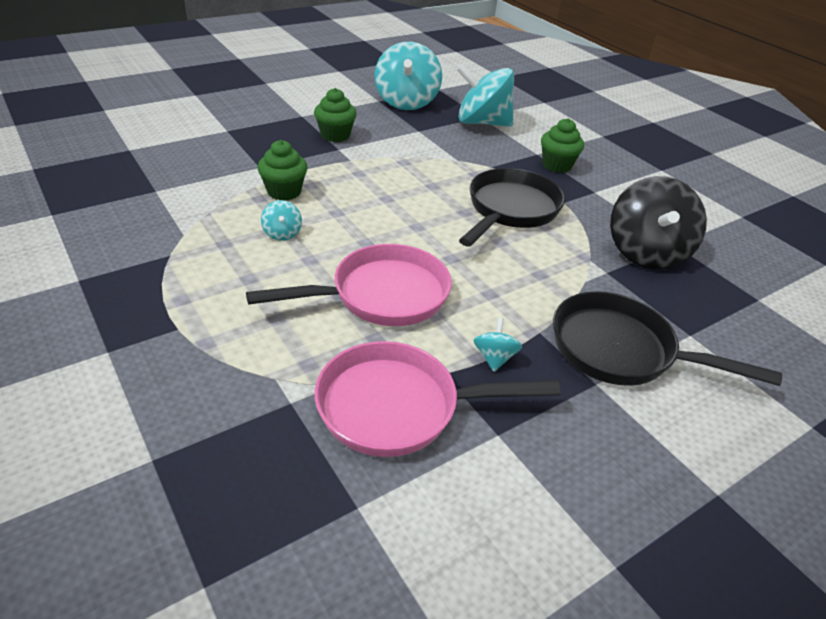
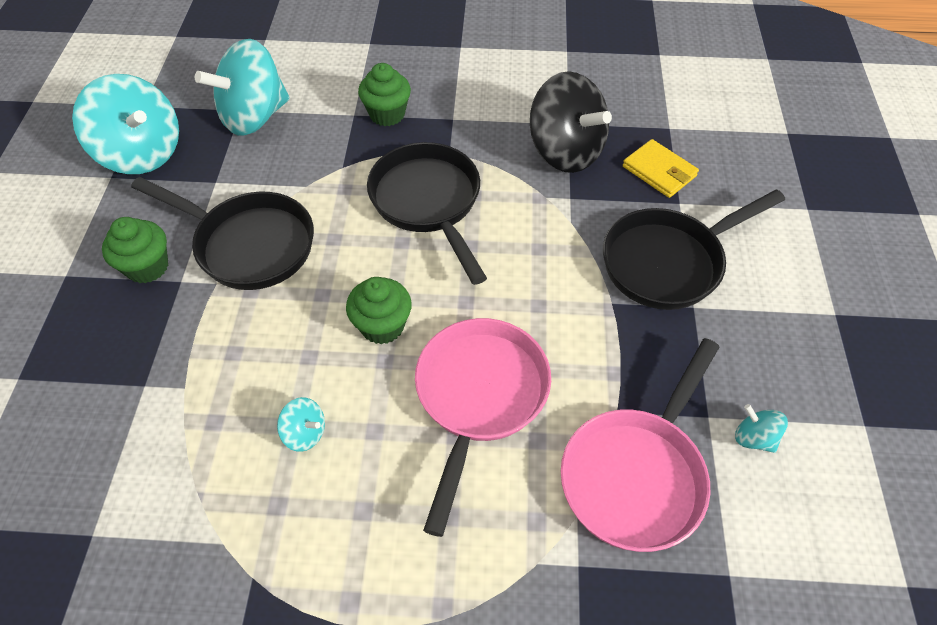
camera: 50 degrees left, 15 degrees up
green cupcake [258,140,308,201] -> green cupcake moved to [346,277,412,344]
turquoise spinning top [474,317,522,372] -> turquoise spinning top moved to [735,404,788,453]
none -> black pan [131,177,314,290]
none -> yellow wallet [623,139,699,198]

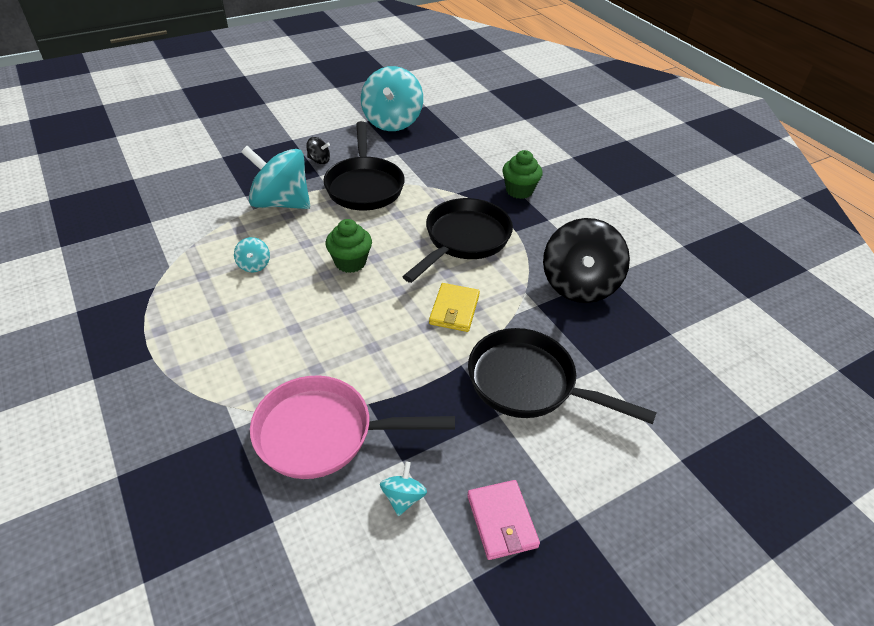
camera: 55 degrees right, 10 degrees down
green cupcake [102,217,168,283] -> black spinning top [306,137,330,164]
turquoise spinning top [195,39,290,136] -> turquoise spinning top moved to [241,146,310,209]
pink pan [415,318,551,537] -> none
yellow wallet [623,139,699,198] -> yellow wallet moved to [429,283,480,332]
none -> pink wallet [467,480,540,560]

